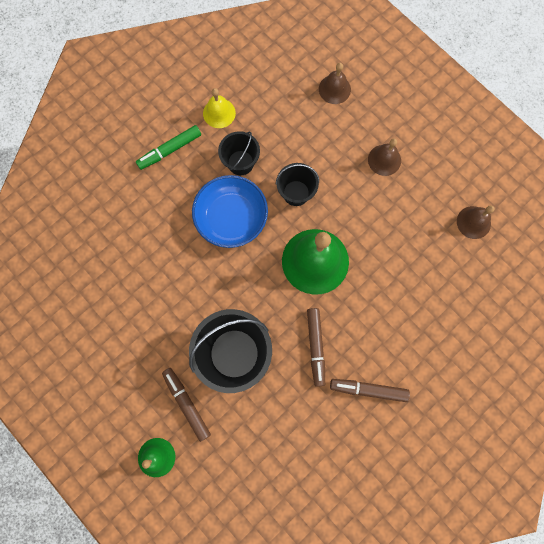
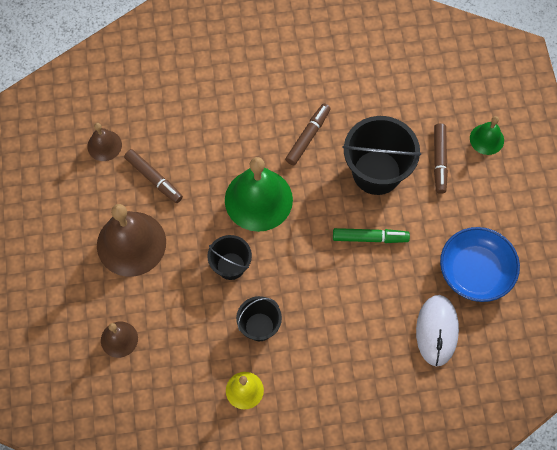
camera: 145 degrees left, 10 degrees down
green marker [136,125,201,170] -> green marker moved to [333,228,410,243]
blue bowl [192,175,268,248] -> blue bowl moved to [440,227,520,302]
brown marker [330,379,410,402] -> brown marker moved to [124,149,183,203]
brown bell [368,138,401,176] -> brown bell [97,204,166,277], size x1.93
none -> white mouse [416,295,459,366]

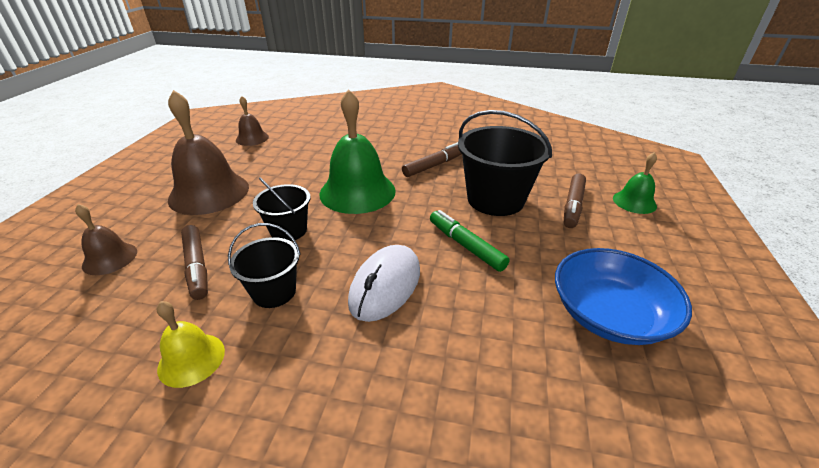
camera: 20 degrees right, 30 degrees down
brown marker [124,149,183,203] -> brown marker moved to [181,225,208,300]
green marker [333,228,410,243] -> green marker turned 150 degrees counterclockwise [430,210,510,272]
white mouse [416,295,459,366] -> white mouse moved to [348,245,420,322]

